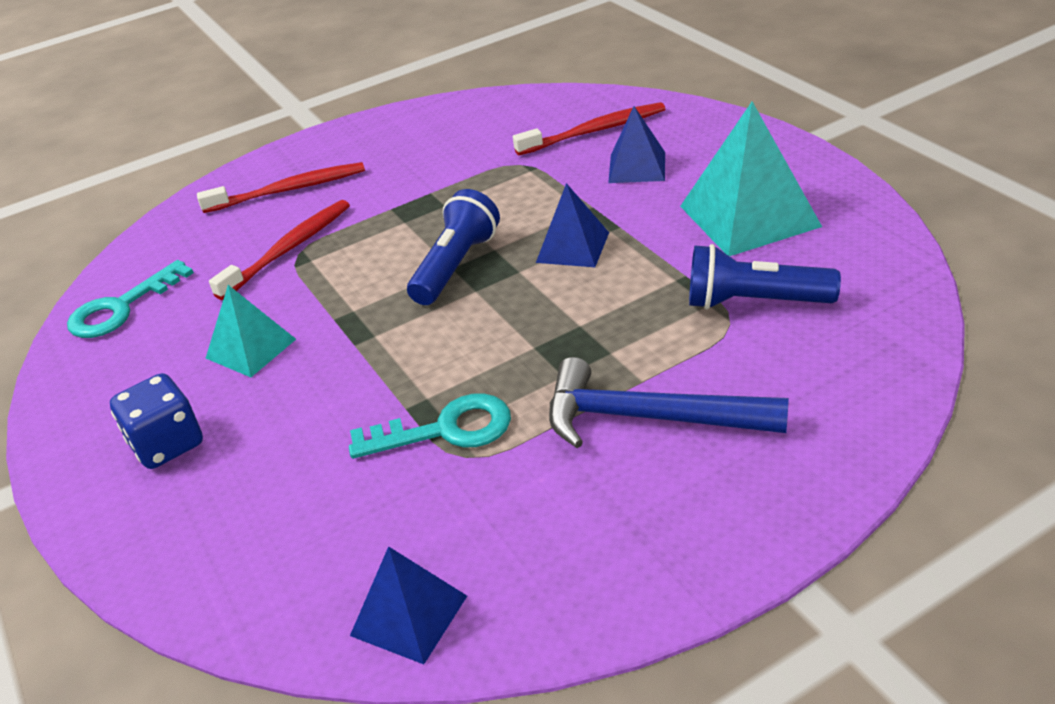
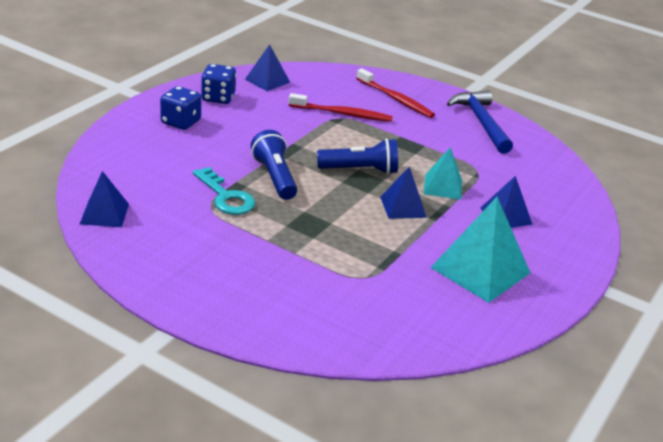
camera: 55 degrees right, 5 degrees down
turquoise key [67,260,194,338] -> blue pyramid [245,44,290,91]
turquoise pyramid [206,285,296,377] -> turquoise pyramid moved to [424,147,462,200]
red toothbrush [513,102,665,156] -> none
blue hammer [549,357,789,448] -> blue hammer moved to [447,90,513,154]
blue flashlight [689,244,841,310] -> blue flashlight moved to [251,130,297,200]
none -> blue dice [201,64,236,104]

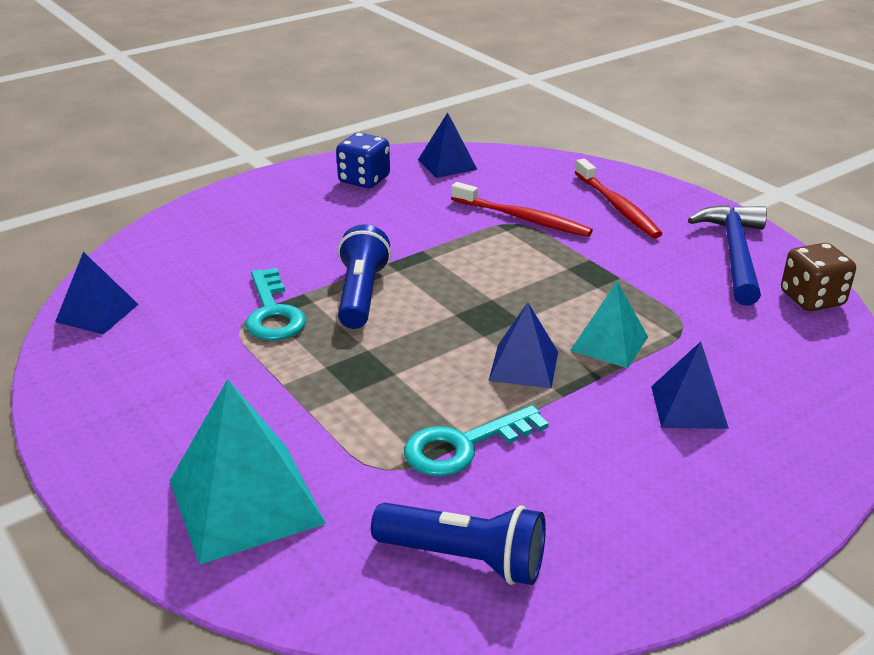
camera: 25 degrees right, 0 degrees up
blue dice [160,86,201,130] -> none
blue flashlight [317,138,398,174] -> blue flashlight moved to [371,502,546,585]
turquoise pyramid [430,197,530,303] -> turquoise pyramid moved to [170,379,326,565]
none -> turquoise key [404,405,549,477]
none -> brown dice [781,243,856,311]

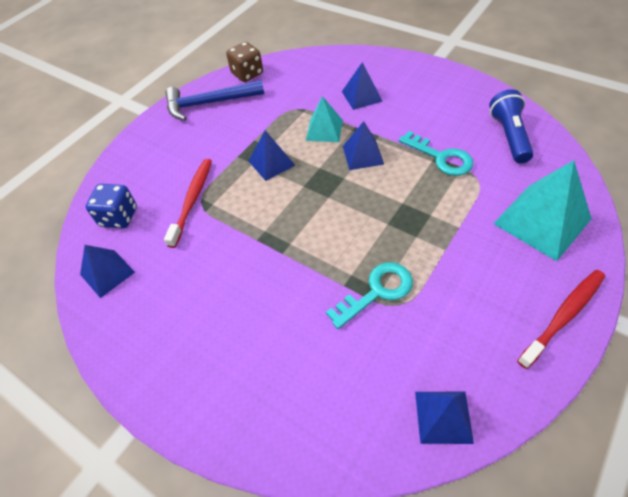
camera: 105 degrees left, 20 degrees up
blue dice [336,133,390,188] -> blue dice moved to [86,184,137,228]
blue flashlight [338,224,391,329] -> none
red toothbrush [575,159,663,238] -> red toothbrush moved to [517,270,605,369]
none -> blue pyramid [249,130,295,181]

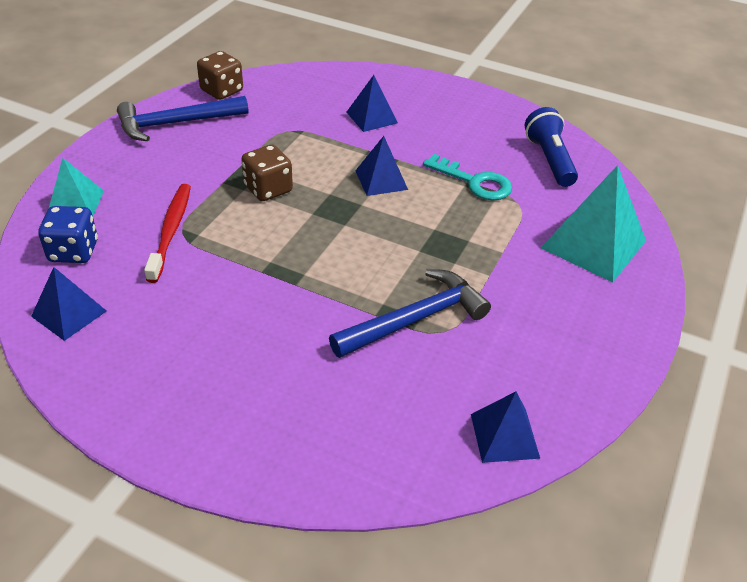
camera: 15 degrees left, 10 degrees down
blue pyramid [249,130,295,181] -> brown dice [241,145,293,201]
turquoise pyramid [306,96,343,142] -> turquoise pyramid moved to [49,158,104,216]
turquoise key [326,262,413,329] -> blue hammer [329,269,491,358]
red toothbrush [517,270,605,369] -> none

